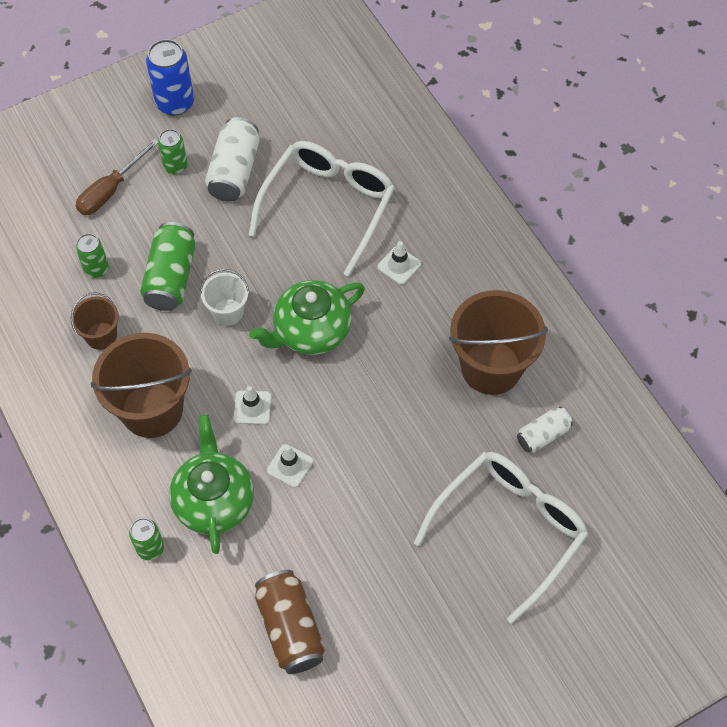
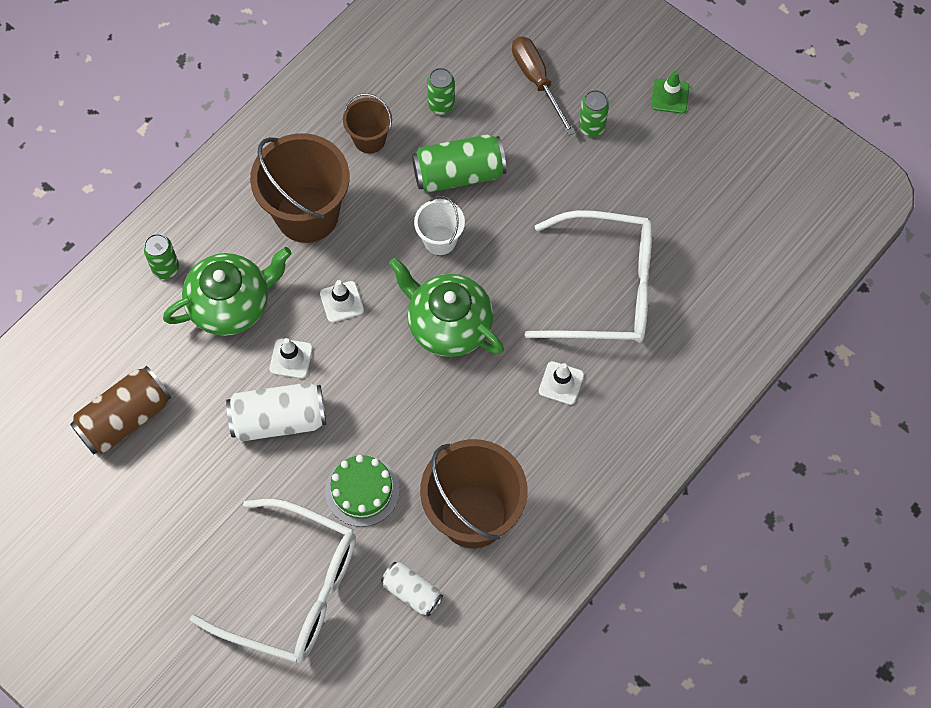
camera: 70 degrees right, 5 degrees up
brown screwdriver [76,138,158,215] -> brown screwdriver turned 45 degrees clockwise [512,36,575,135]
blue can [146,39,194,116] -> green traffic cone [651,71,689,114]
white can [205,117,260,201] -> white can moved to [226,383,326,442]
none -> green cake [325,455,400,527]

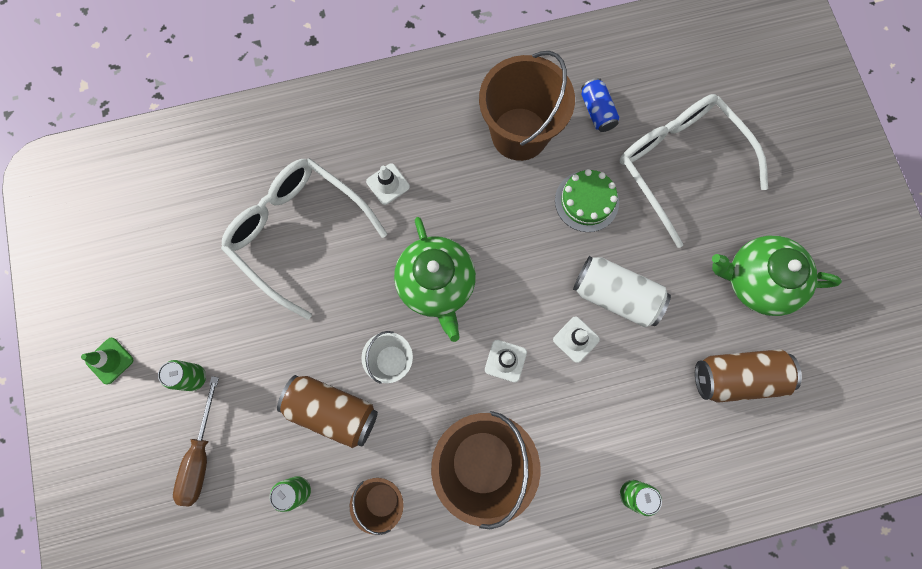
camera: 145 degrees left, 10 degrees up
green teapot [163,247,292,336] -> green teapot moved to [712,236,842,316]
white can [381,562,443,617] -> blue can [581,78,620,132]
green can [412,135,506,193] -> brown can [277,375,378,448]

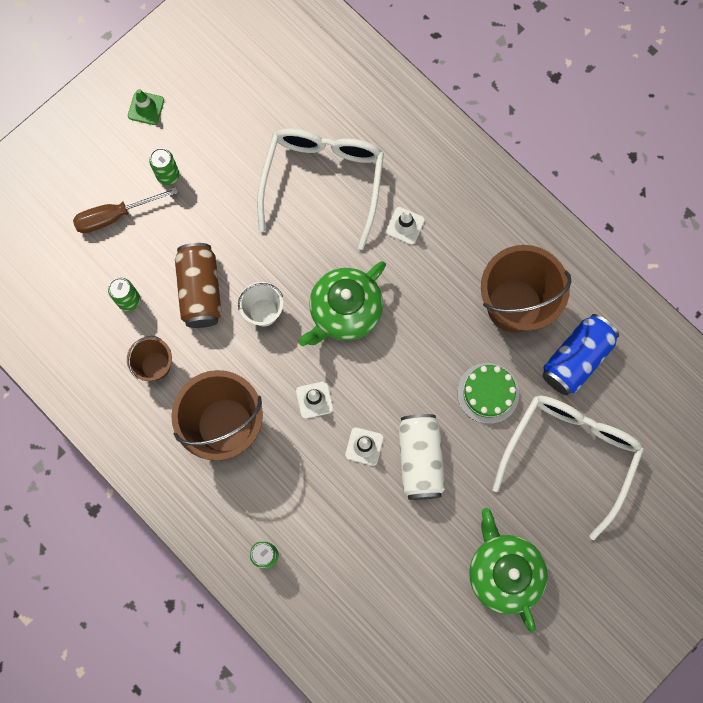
camera: 60 degrees right, 0 degrees up
blue can [581,78,620,132] -> blue can [542,314,619,395], size x1.65
brown can [695,349,802,403] -> none

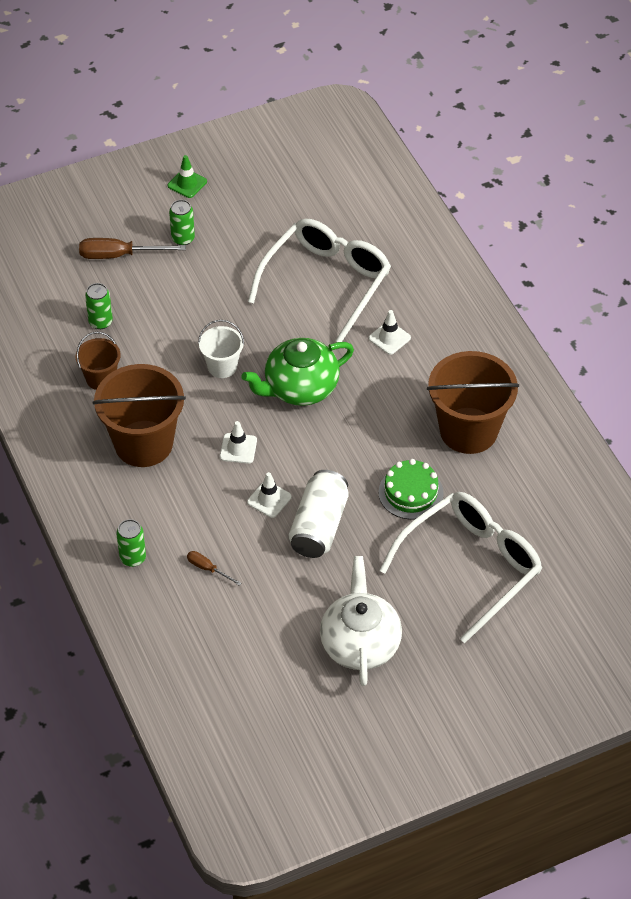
camera: 20 degrees right, 25 degrees down
brown can [175,243,222,328] -> none
green teapot [469,508,548,633] -> white teapot [320,556,402,686]
blue can [542,314,619,395] -> none
none -> brown screwdriver [187,551,241,586]

